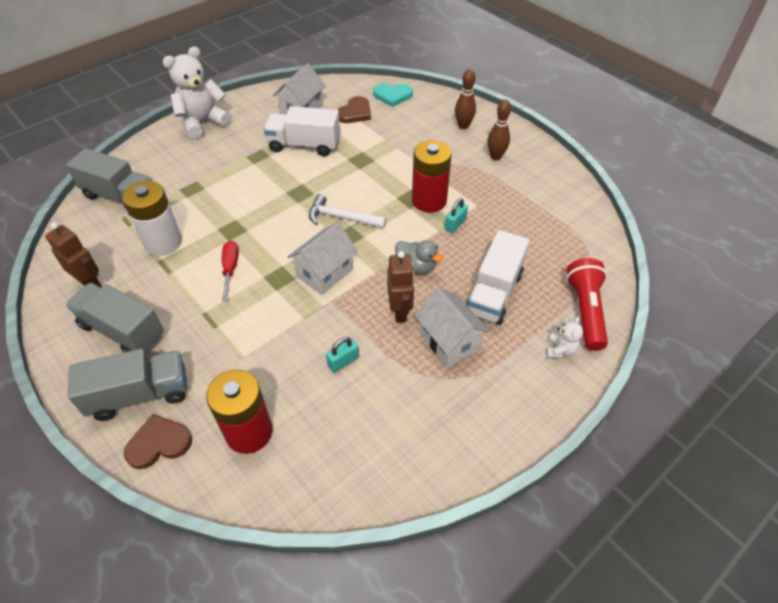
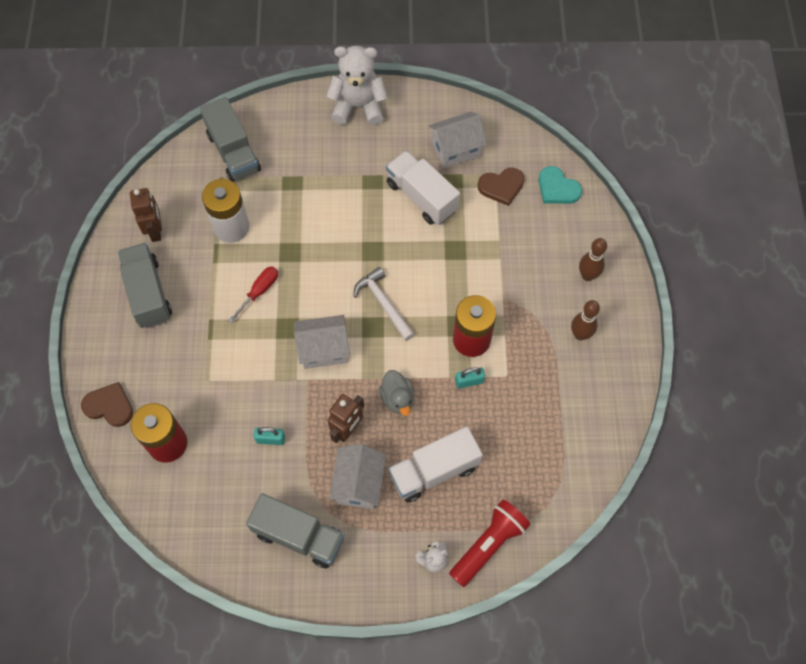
camera: 40 degrees right, 15 degrees up
grey truck [68,349,187,421] -> grey truck moved to [246,493,345,568]

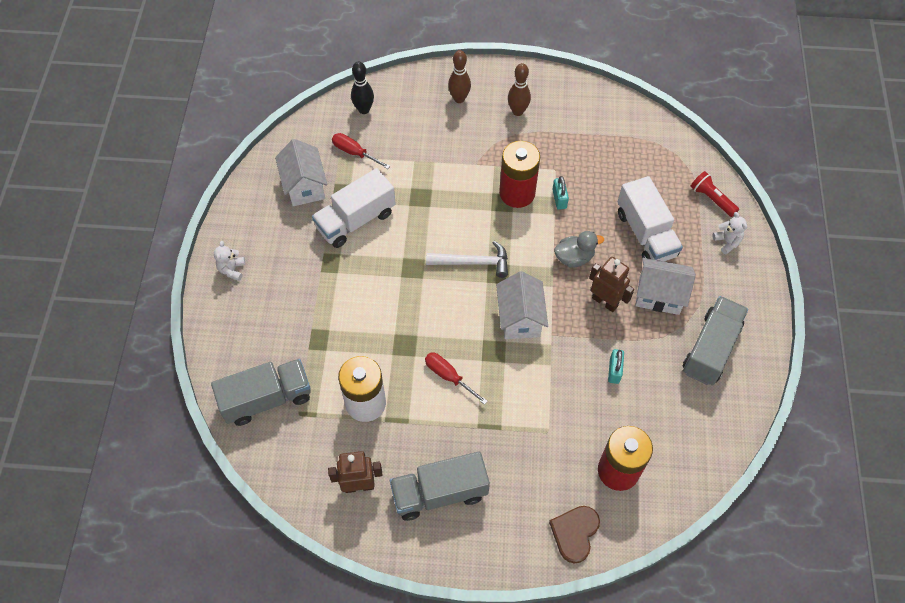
camera: 85 degrees left, 5 degrees down
white teddy bear [327,46,388,126] -> white teddy bear [214,241,245,281], size x0.46
white hammer [353,267,415,341] -> white hammer turned 150 degrees counterclockwise [426,241,508,278]
red flashlight [449,499,531,587] -> red flashlight [690,171,739,217], size x0.64
brown heart [478,168,525,206] -> red screwdriver [332,133,390,169]
turquoise heart [539,166,582,204] -> black bowling pin [351,61,374,114]

